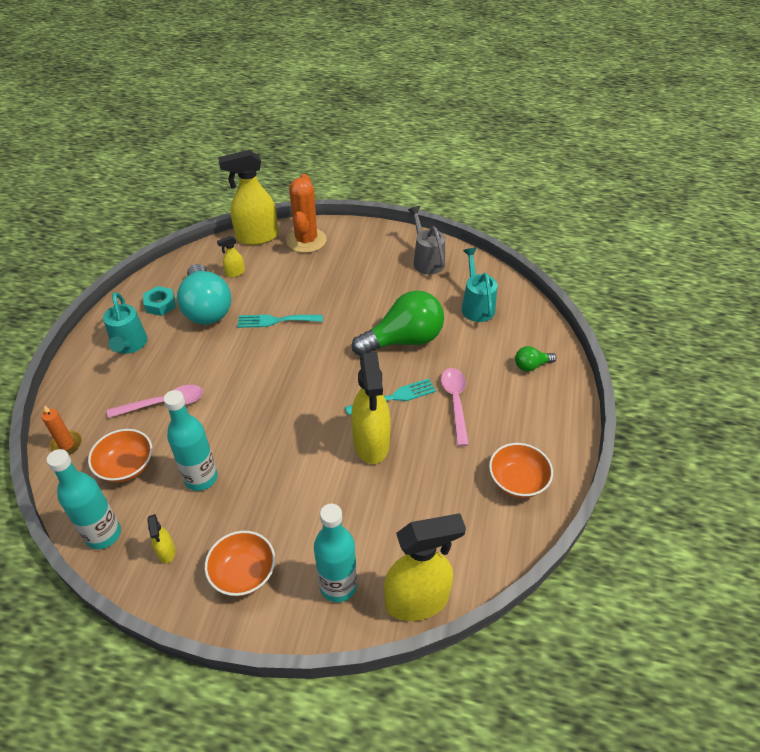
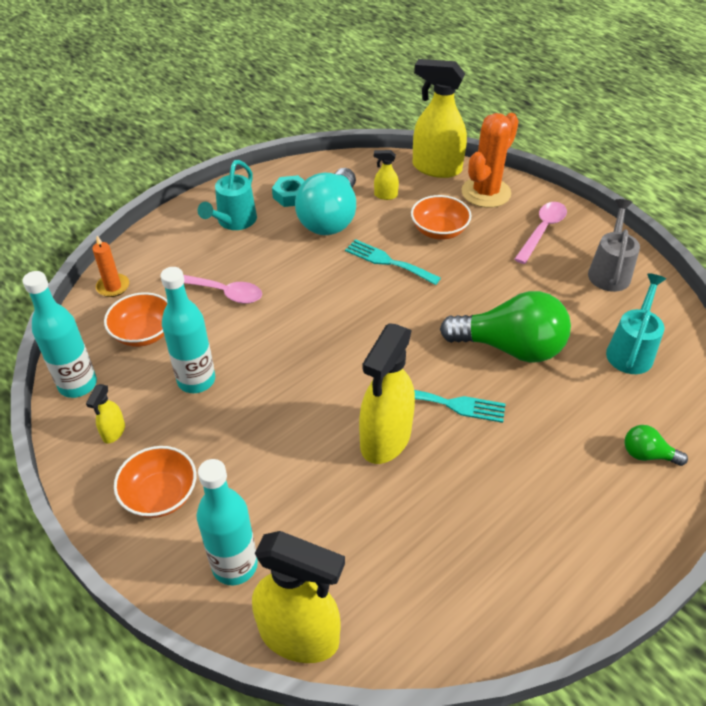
camera: 35 degrees right, 0 degrees up
pink spoon [441,368,469,446] -> pink spoon moved to [514,202,567,264]
orange bowl [489,443,553,498] -> orange bowl moved to [411,195,471,240]

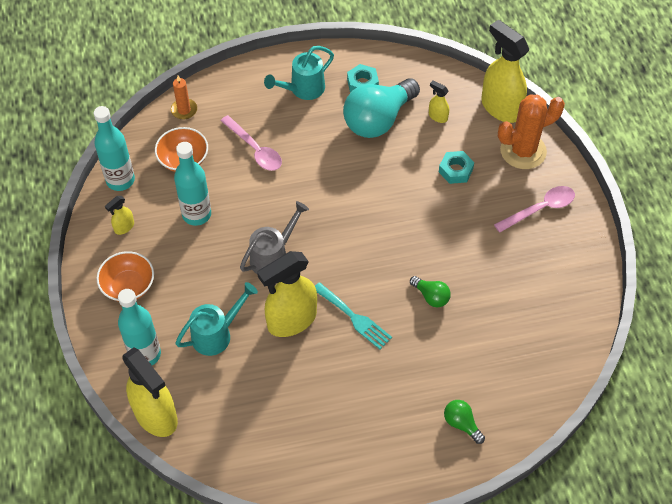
camera: 30 degrees right, 10 degrees up
turquoise fork [345,239,441,285] -> none
orange bowl [411,195,471,240] -> turquoise nut [439,151,474,184]
green light bulb [440,291,571,363] -> green light bulb [410,276,451,307], size x0.45
grey watering can [588,199,640,292] -> grey watering can moved to [240,201,309,275]
turquoise watering can [606,273,666,374] -> turquoise watering can moved to [175,282,258,356]

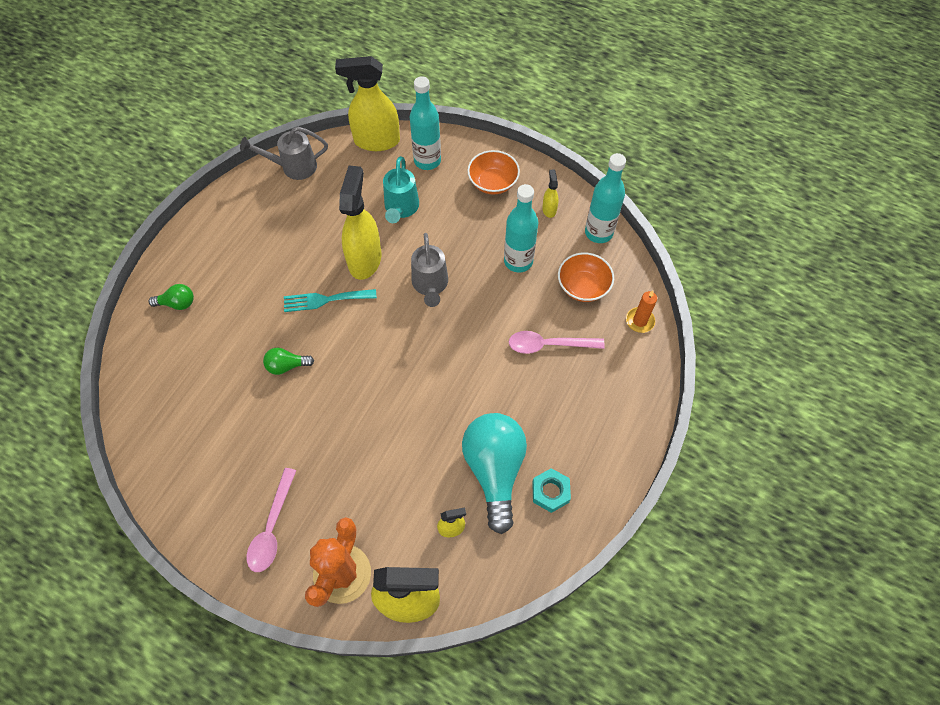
camera: 130 degrees right, 5 degrees up
turquoise watering can [264,46,334,100] -> none
turquoise nut [439,151,474,184] -> none
none -> grey watering can [240,127,328,180]

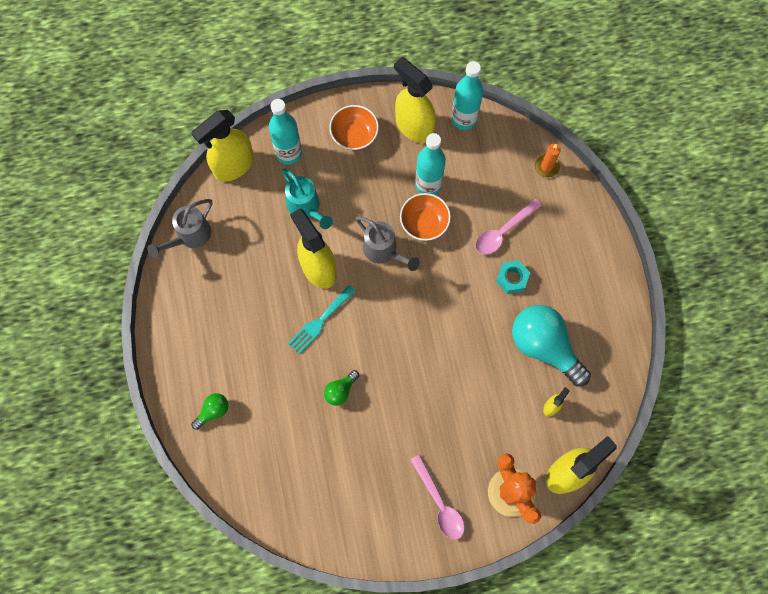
camera: 40 degrees left, 10 degrees up
turquoise nut [532,468,571,513] -> turquoise nut moved to [496,260,530,294]
yellow spray bottle [542,169,559,218] -> yellow spray bottle [394,57,436,143], size x2.24
orange bowl [558,252,614,302] -> orange bowl moved to [400,193,451,241]

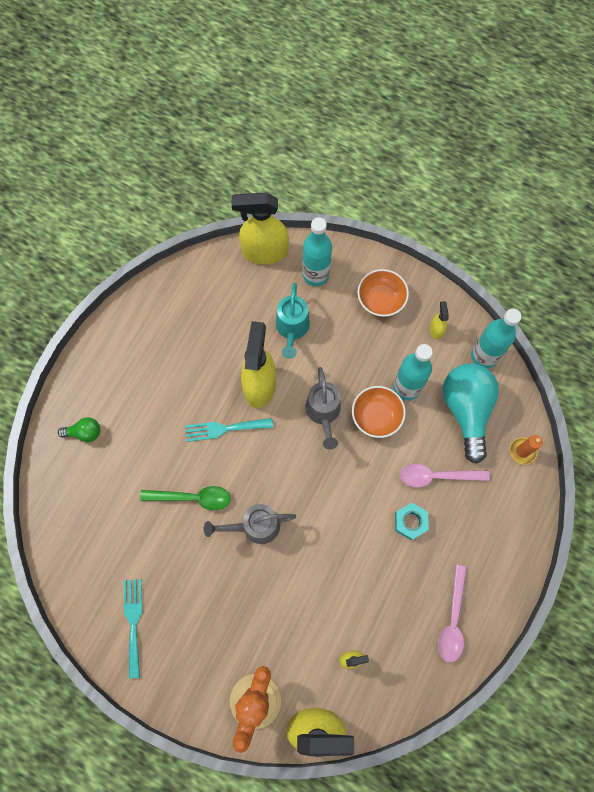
camera: 40 degrees right, 0 degrees up
grey watering can [148,199,213,258] -> grey watering can moved to [204,504,296,544]
green light bulb [324,370,359,406] -> green spoon [140,486,231,510]
yellow spray bottle [394,57,436,143] -> yellow spray bottle [430,301,448,340], size x0.45
pink spoon [410,455,465,540] -> pink spoon moved to [438,565,467,662]
turquoise light bulb [512,305,591,387] -> turquoise light bulb moved to [443,363,499,464]
none -> turquoise fork [123,579,142,679]

